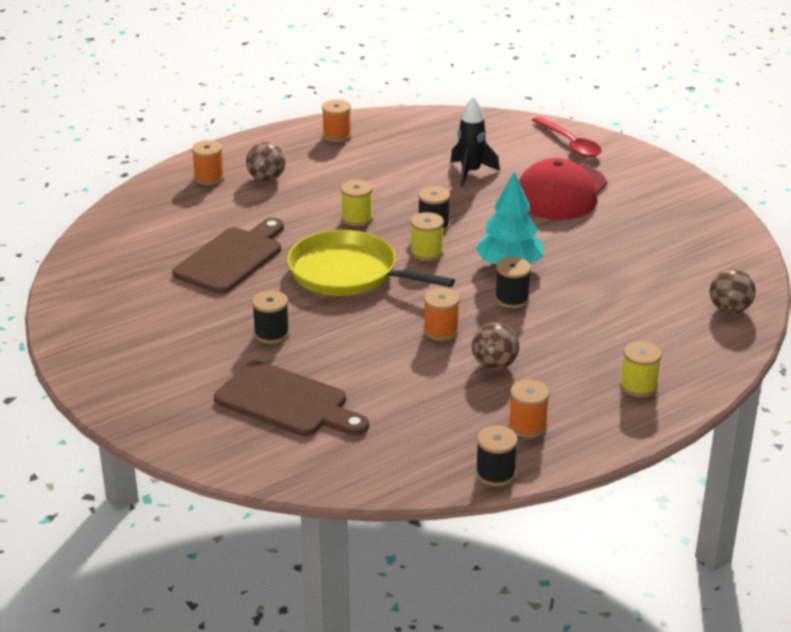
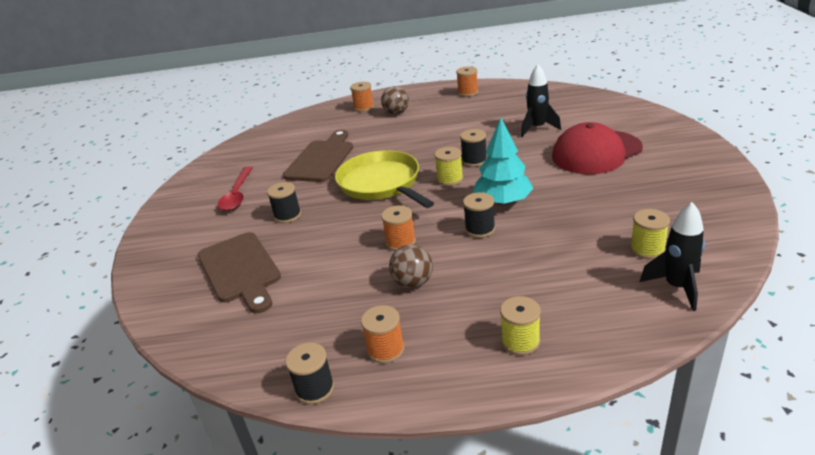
camera: 35 degrees right, 0 degrees up
brown cutting board [173,218,284,294] -> brown cutting board turned 45 degrees counterclockwise [283,130,353,182]
yellow spool [341,180,373,227] -> yellow spool moved to [630,209,670,259]
red spoon [532,116,602,157] -> red spoon moved to [218,166,253,211]
brown ball [710,269,756,314] -> black rocket [640,202,705,311]

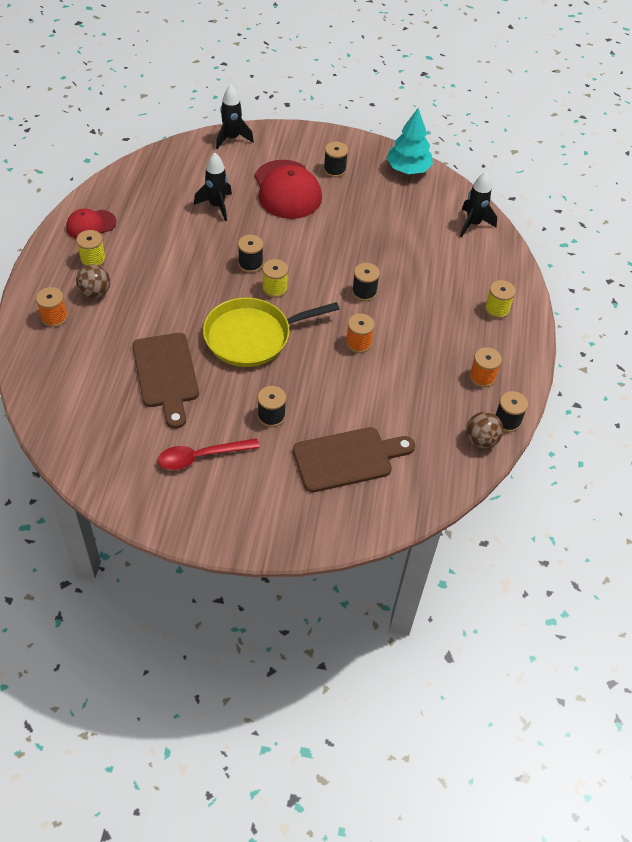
camera: 85 degrees left, 20 degrees up
red spoon [218,166,253,211] -> red spoon turned 150 degrees clockwise [158,438,260,470]
brown cutting board [283,130,353,182] -> brown cutting board turned 135 degrees counterclockwise [132,333,199,429]
brown ball [389,245,433,288] -> brown ball moved to [466,412,503,448]
orange spool [456,67,478,97] -> red cap [66,209,116,239]
turquoise tree [473,118,534,205] -> turquoise tree moved to [386,108,433,174]
yellow spool [630,209,670,259] -> yellow spool moved to [76,230,106,266]
none -> black rocket [216,85,254,149]
none -> black spool [324,142,348,177]

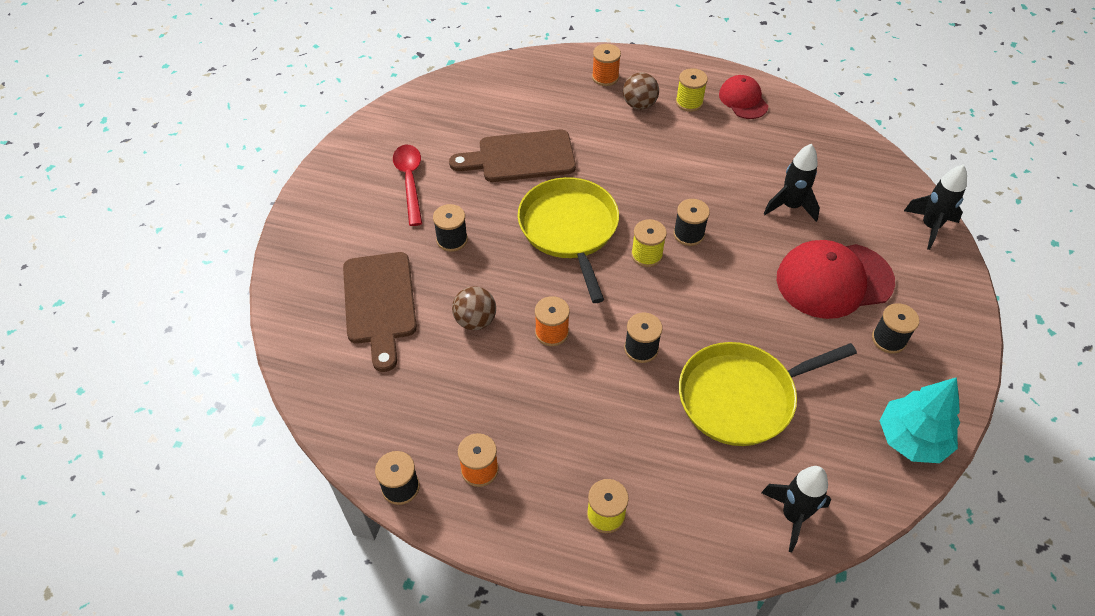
camera: 100 degrees right, 0 degrees up
brown ball [466,412,503,448] -> brown ball moved to [452,286,496,330]
none -> yellow pan [679,342,857,446]

